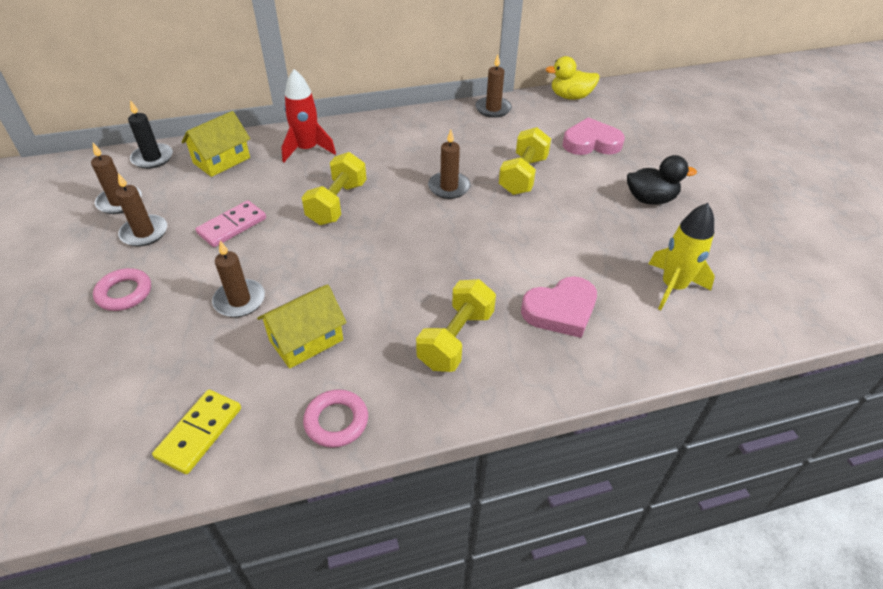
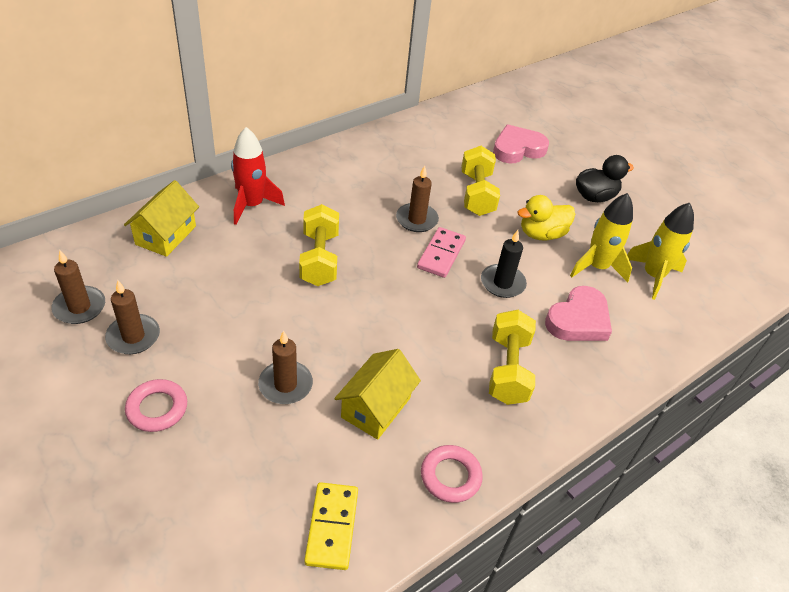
camera: 25 degrees left, 0 degrees up
black candle [128,100,173,169] -> black candle moved to [481,230,527,298]
pink domino [195,200,266,247] -> pink domino moved to [417,227,466,278]
brown candle [475,55,512,118] -> none
yellow duck [545,56,600,100] -> yellow duck moved to [518,195,575,241]
none -> yellow rocket [570,193,633,282]

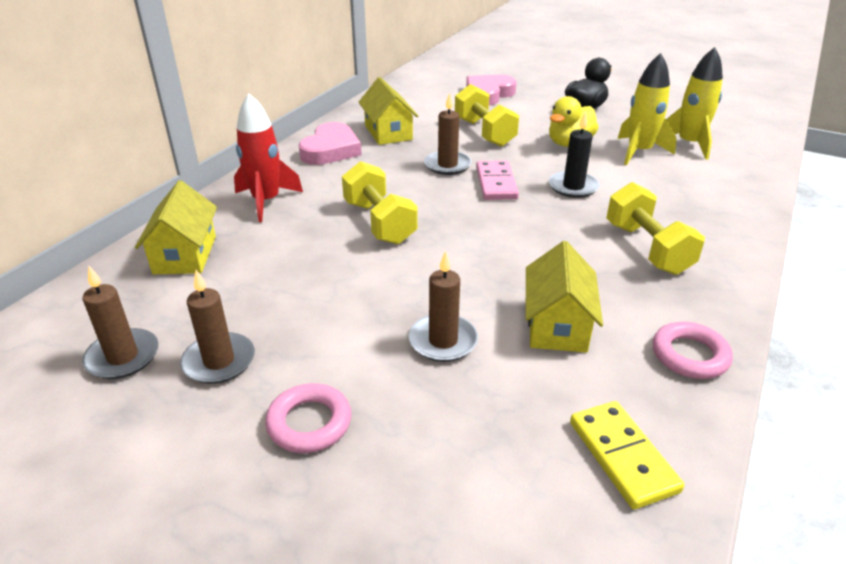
camera: 20 degrees left, 10 degrees down
pink heart [545,286,612,341] -> pink heart moved to [298,122,362,165]
none -> yellow house [358,77,418,145]

